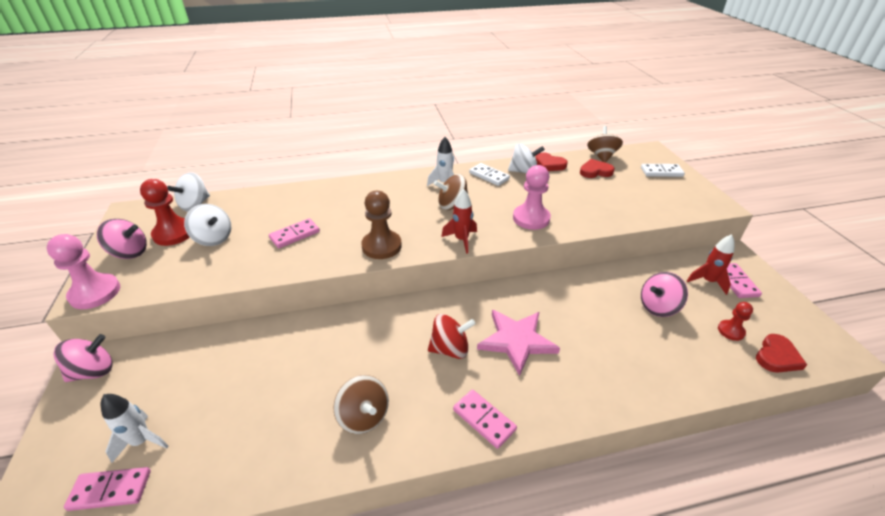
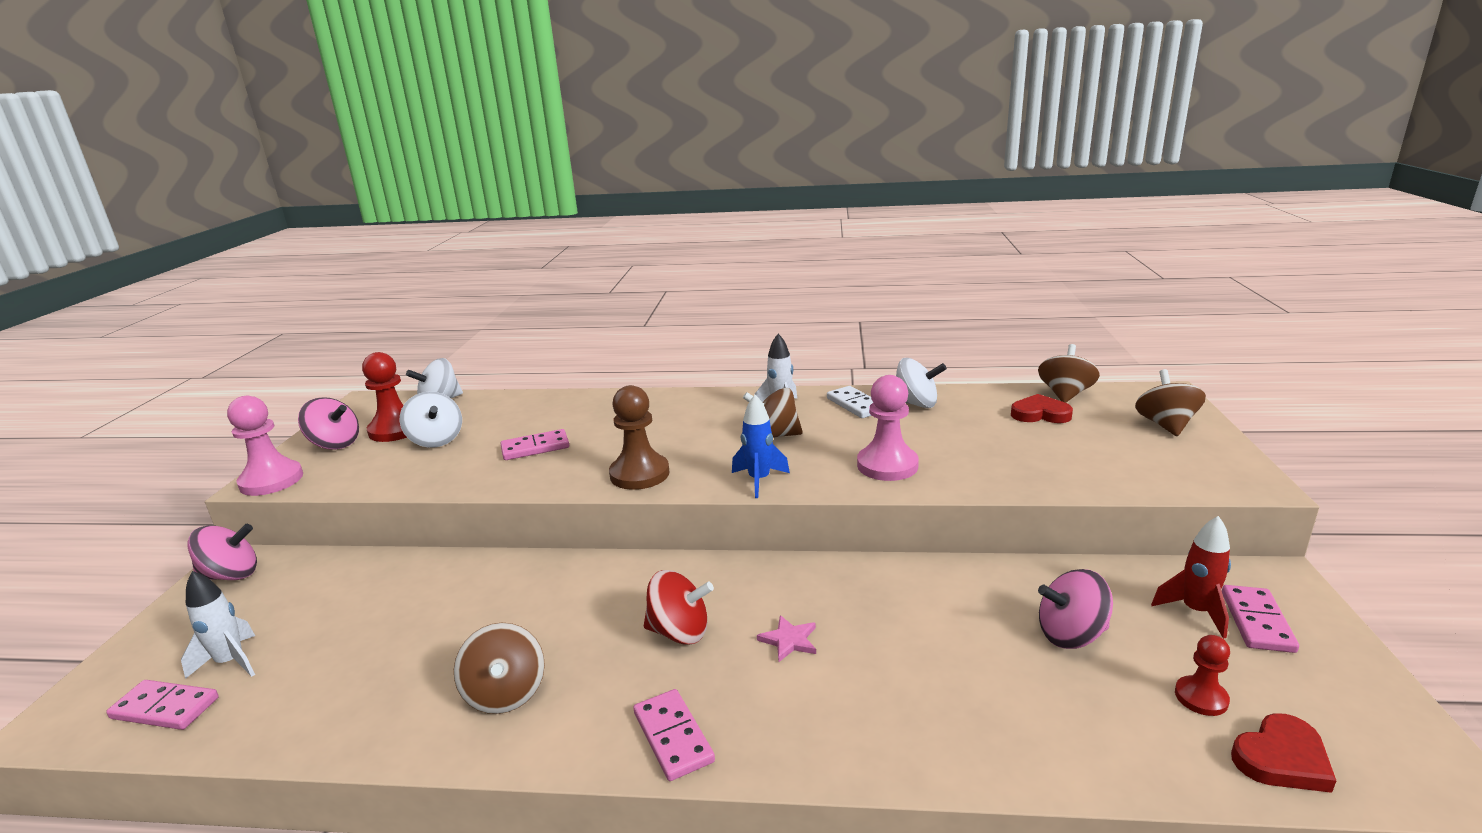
camera: 20 degrees right, 15 degrees down
red rocket [441,189,477,254] -> blue rocket [732,395,790,498]
pink star [477,310,560,376] -> pink star [757,615,816,662], size x0.46
red heart [535,153,568,171] -> none
white domino [641,164,685,177] -> brown spinning top [1135,369,1206,436]

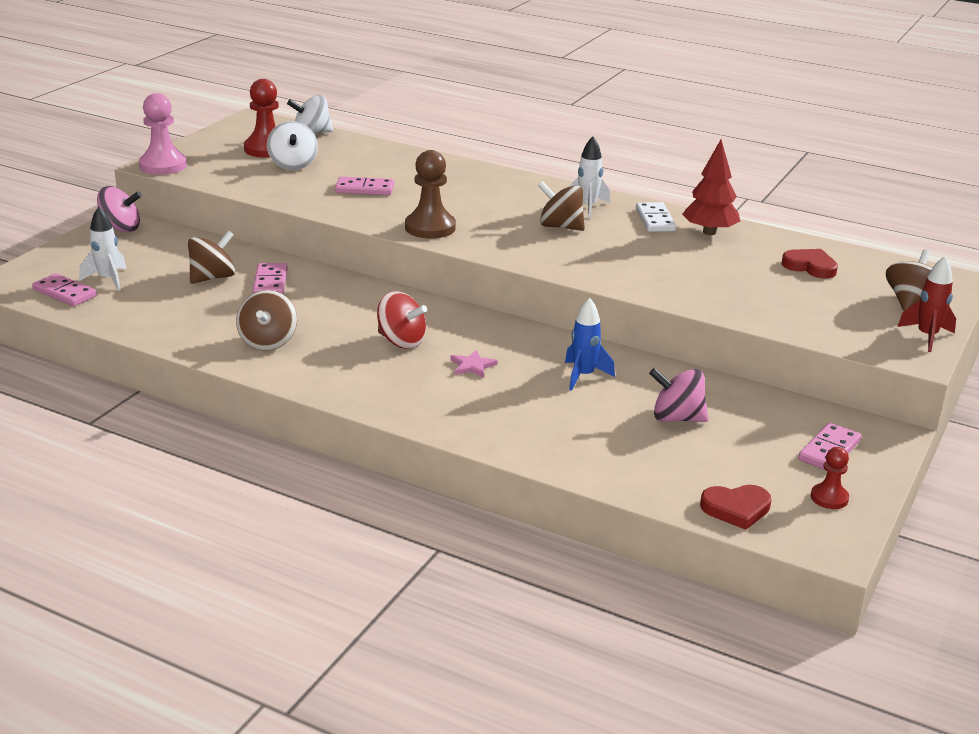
camera: 20 degrees right, 5 degrees up
pink spinning top [298,397,359,450] -> none
pink domino [633,689,715,781] -> pink domino moved to [253,263,288,294]
blue rocket [732,395,790,498] -> blue rocket moved to [565,298,615,391]
pink pawn [857,375,919,481] -> none
white spinning top [896,358,947,408] -> red tree [682,140,740,235]
brown spinning top [1038,344,1100,403] -> brown spinning top moved to [188,230,235,284]
red rocket [1151,516,1231,639] -> red rocket moved to [897,256,956,352]
red pawn [1175,635,1230,716] -> red pawn moved to [811,447,849,509]

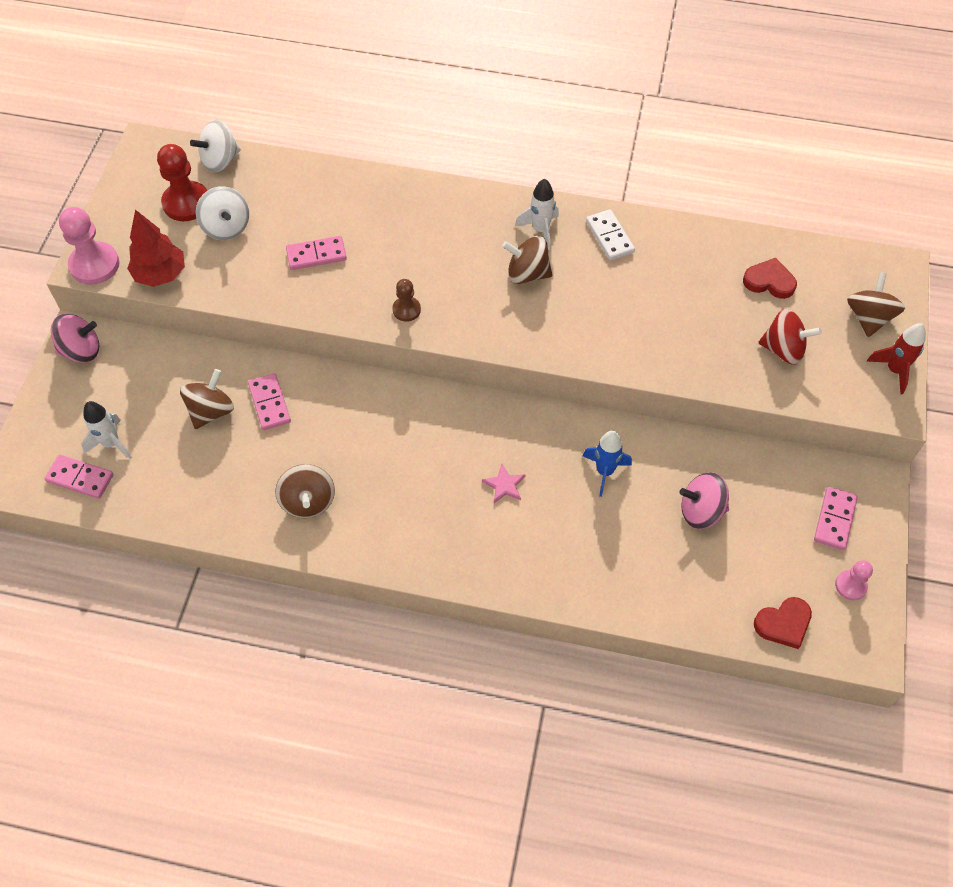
camera: 15 degrees left, 30 degrees up
red spinning top [377,291,427,349] -> red spinning top moved to [758,309,822,365]
brown pawn [405,150,456,239] -> brown pawn [392,279,421,322], size x0.56
red tree [682,140,740,235] -> red tree moved to [127,210,185,287]
red pawn [811,447,849,509] -> pink pawn [835,560,873,600]

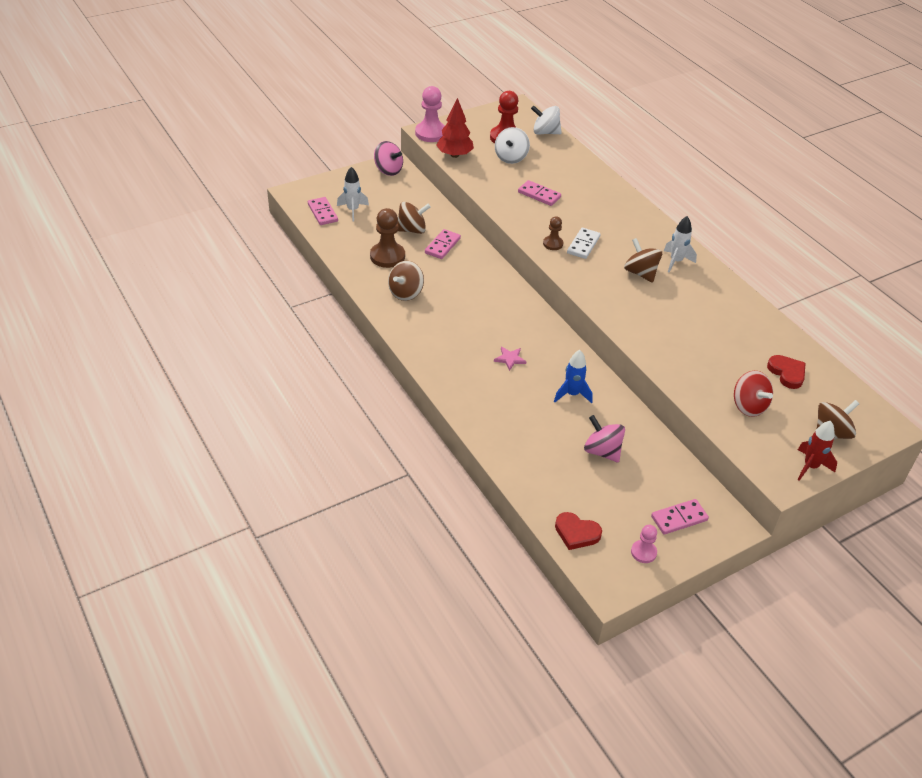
camera: 45 degrees right, 15 degrees down
white domino [586,209,635,260] -> white domino moved to [567,228,601,259]
none -> brown pawn [370,208,405,268]

